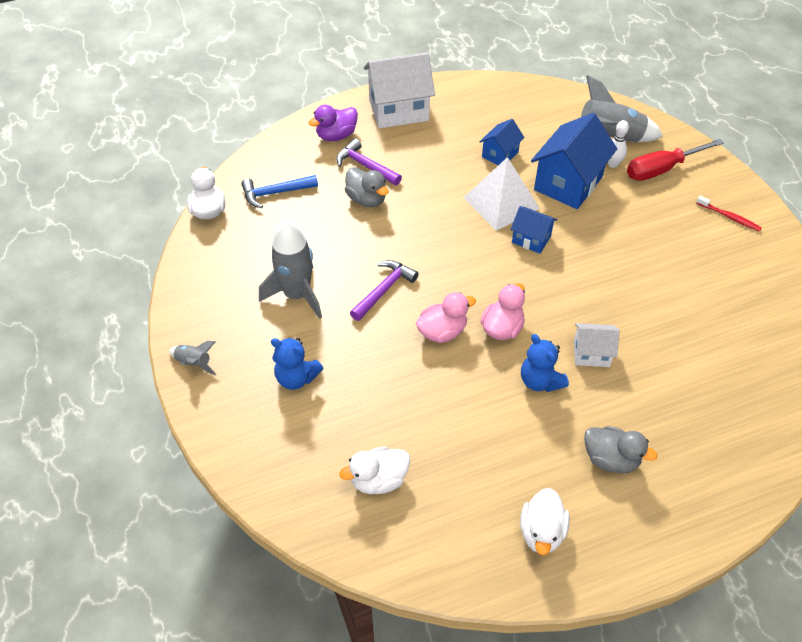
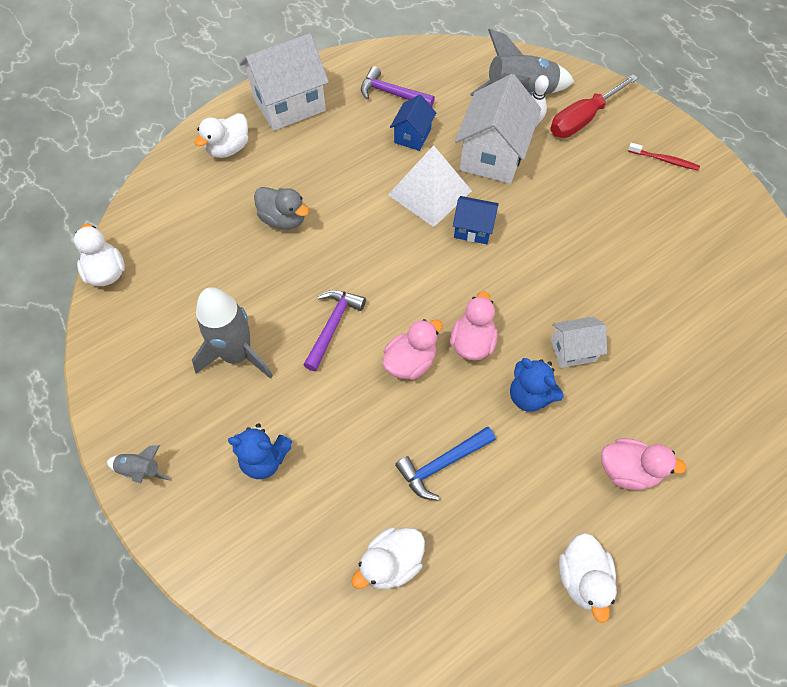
camera: 15 degrees left, 10 degrees up
blue hammer [241,175,318,208] -> blue hammer moved to [395,427,496,500]
purple duck [309,105,358,141] -> white duck [194,113,248,158]
purple hammer [336,139,402,185] -> purple hammer moved to [361,66,435,107]
blue house [531,113,617,209] -> white house [455,74,541,184]
grey duck [584,426,657,474] -> pink duck [601,438,687,490]

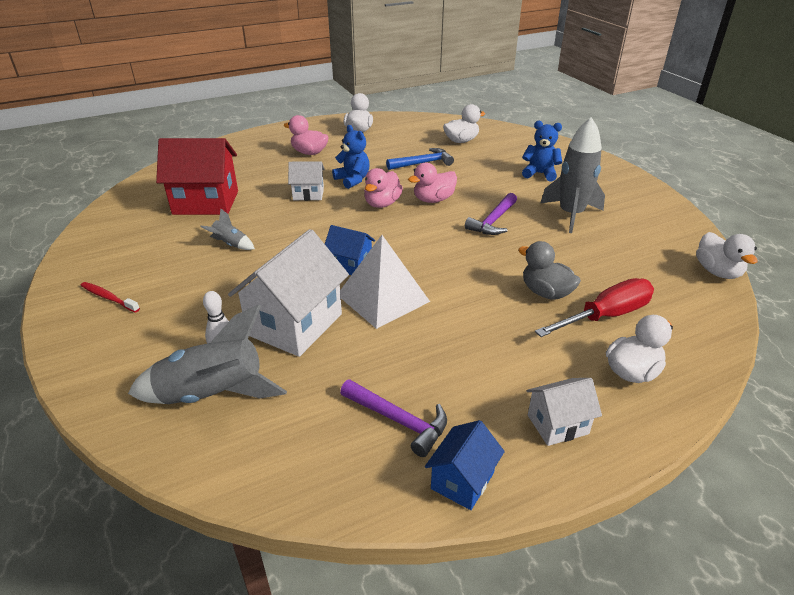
camera: 170 degrees left, 25 degrees down
grey rocket [107,445,170,483] -> grey rocket moved to [200,209,255,250]
white house [240,33,329,131] -> white house [526,378,602,446], size x0.53
blue house [390,94,436,151] -> blue house moved to [425,420,505,510]
red screwdriver [550,74,638,138] -> red screwdriver moved to [535,278,654,337]
none -> red house [156,138,238,215]

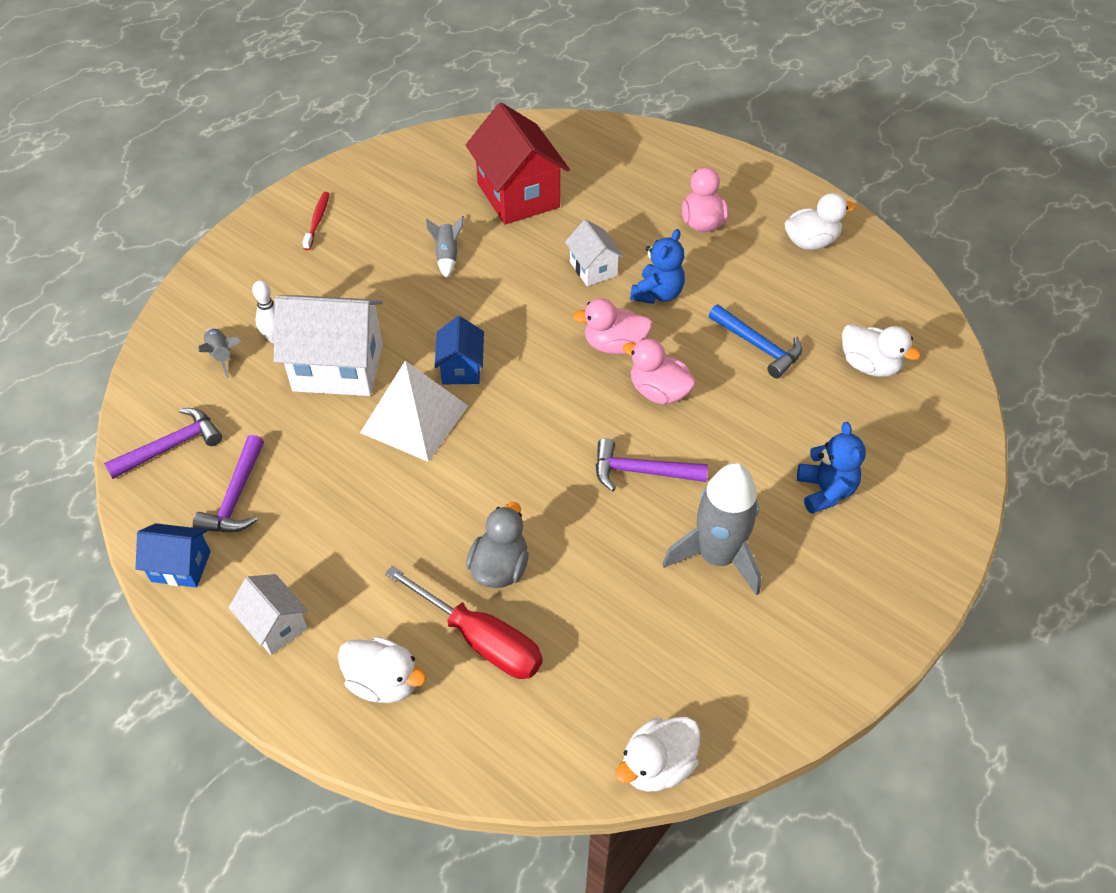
camera: 65 degrees right, 15 degrees up
grey rocket [128,304,287,404] -> grey rocket [198,328,242,378], size x0.48
none -> purple hammer [104,408,222,479]

